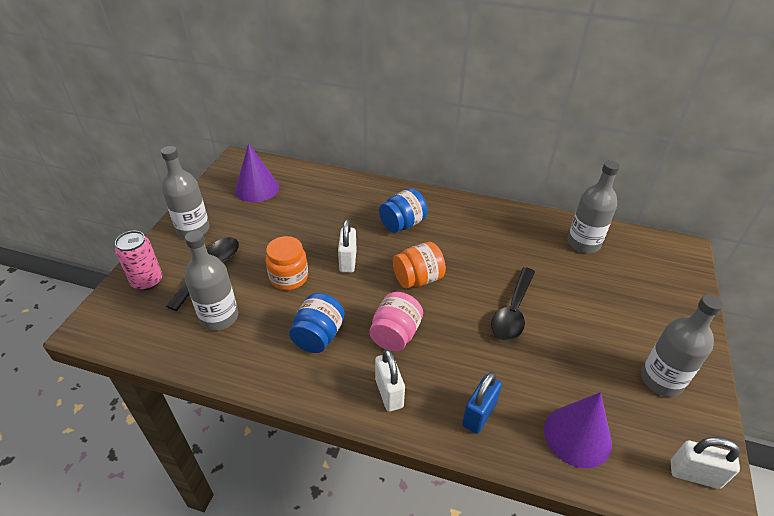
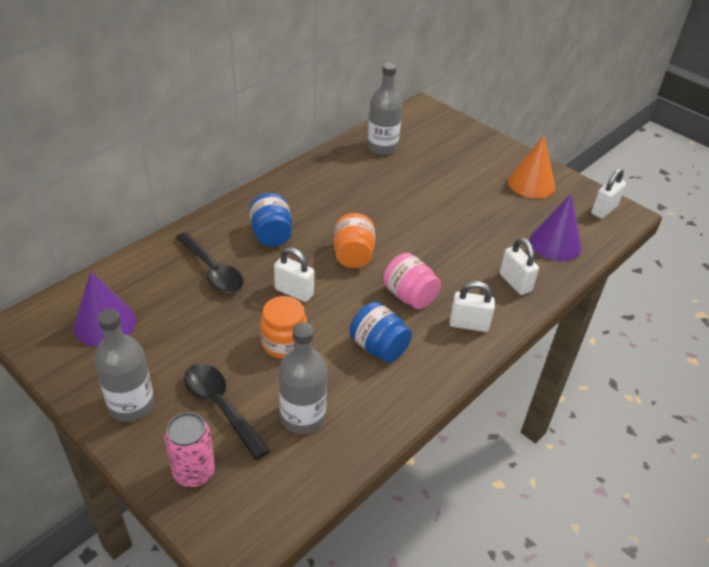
camera: 65 degrees left, 0 degrees up
blue padlock [462,372,502,434] -> white padlock [499,238,539,295]
black spoon [491,267,535,341] -> black spoon moved to [176,232,243,293]
grey bottle [641,294,723,397] -> orange cone [508,135,555,199]

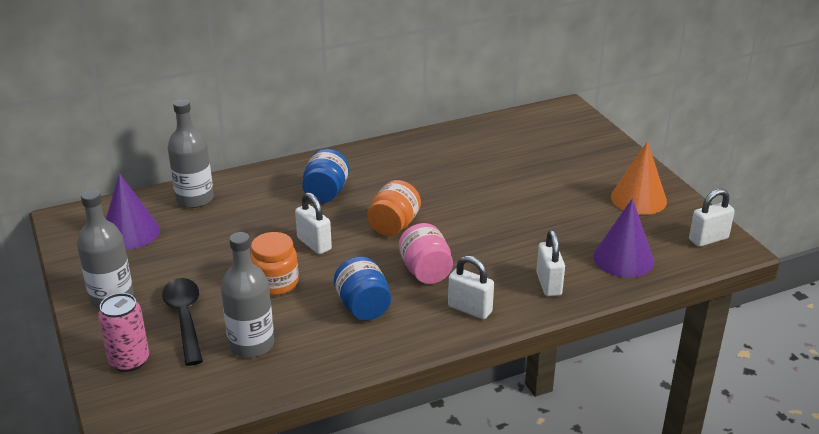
camera: 25 degrees right, 10 degrees down
black spoon [176,232,243,293] -> none
grey bottle [367,63,403,155] -> grey bottle moved to [168,99,214,208]

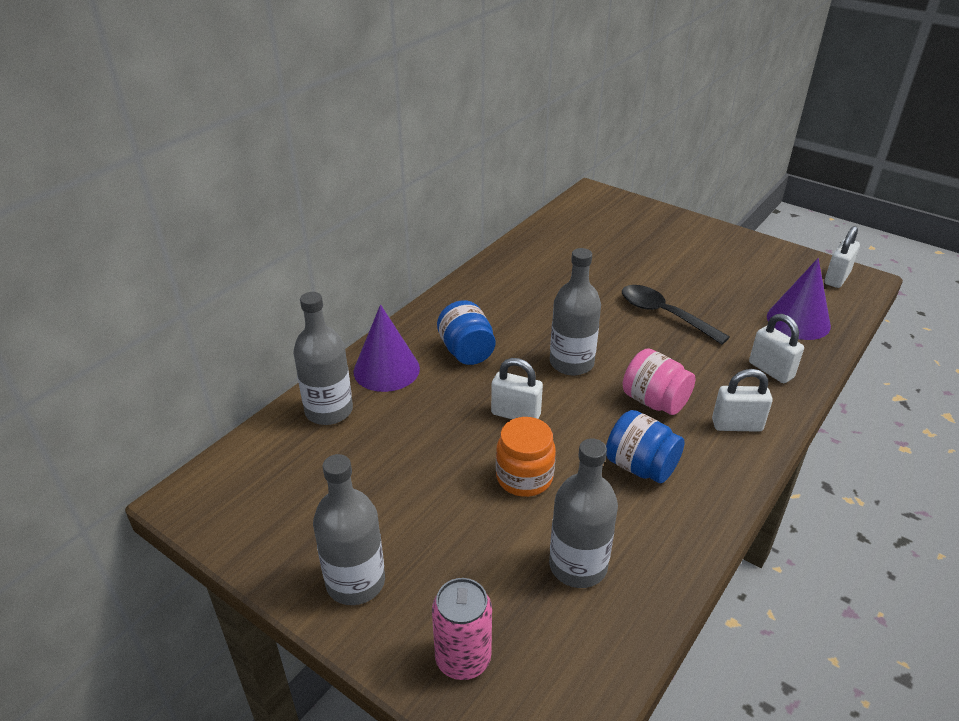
camera: 30 degrees left, 5 degrees up
purple cone [106,173,160,250] -> purple cone moved to [354,304,420,392]
black spoon [162,278,203,366] -> black spoon moved to [622,285,730,345]
orange jar [367,180,421,236] -> grey bottle [550,248,601,376]
orange cone [611,141,667,215] -> none

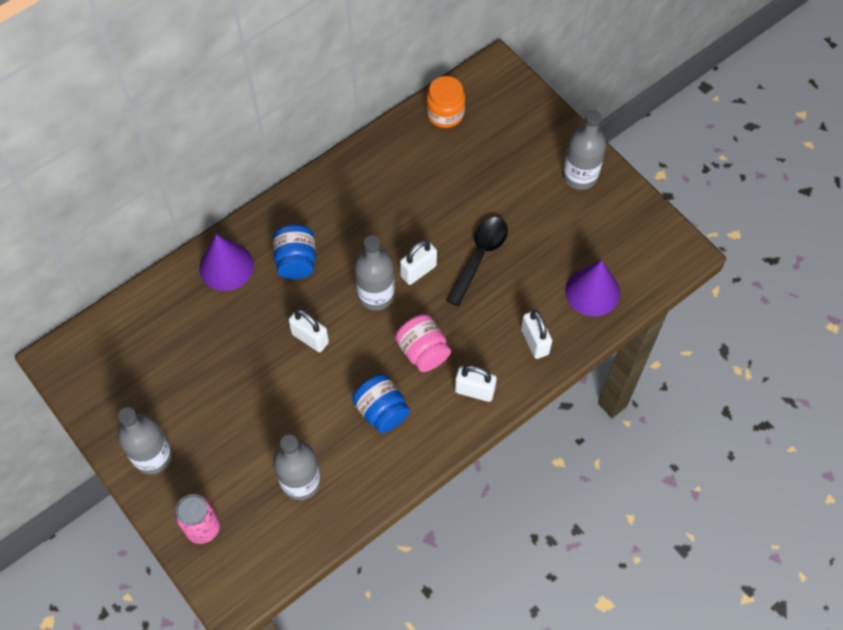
camera: 15 degrees right, 25 degrees up
grey bottle [293,292,353,425] -> grey bottle moved to [563,110,606,190]
orange jar [496,417,556,497] -> orange jar moved to [426,76,465,128]
black spoon [622,285,730,345] -> black spoon turned 60 degrees clockwise [446,217,508,306]
white padlock [824,226,860,288] -> white padlock moved to [400,240,437,285]

